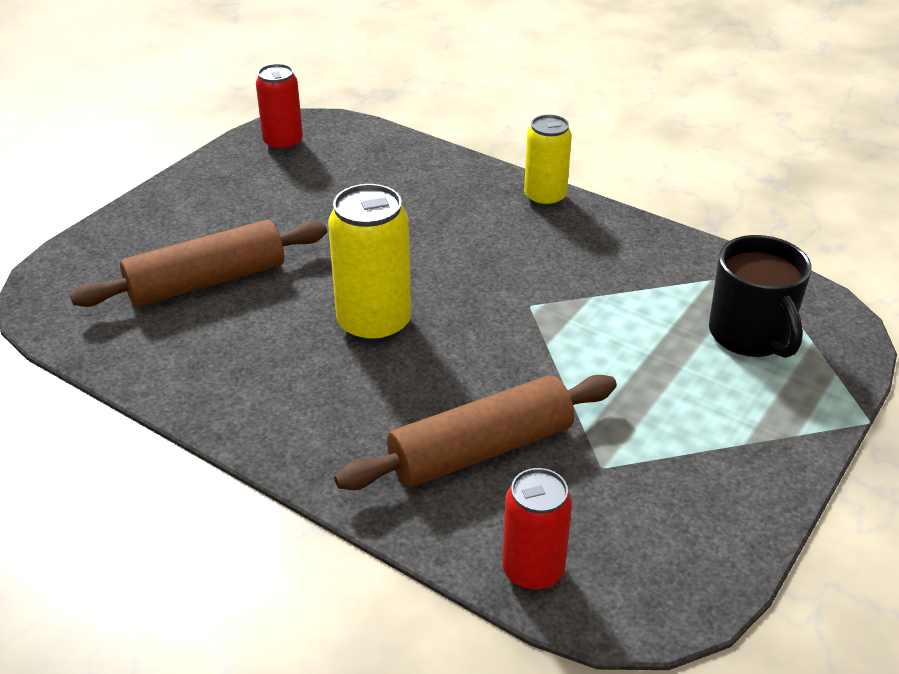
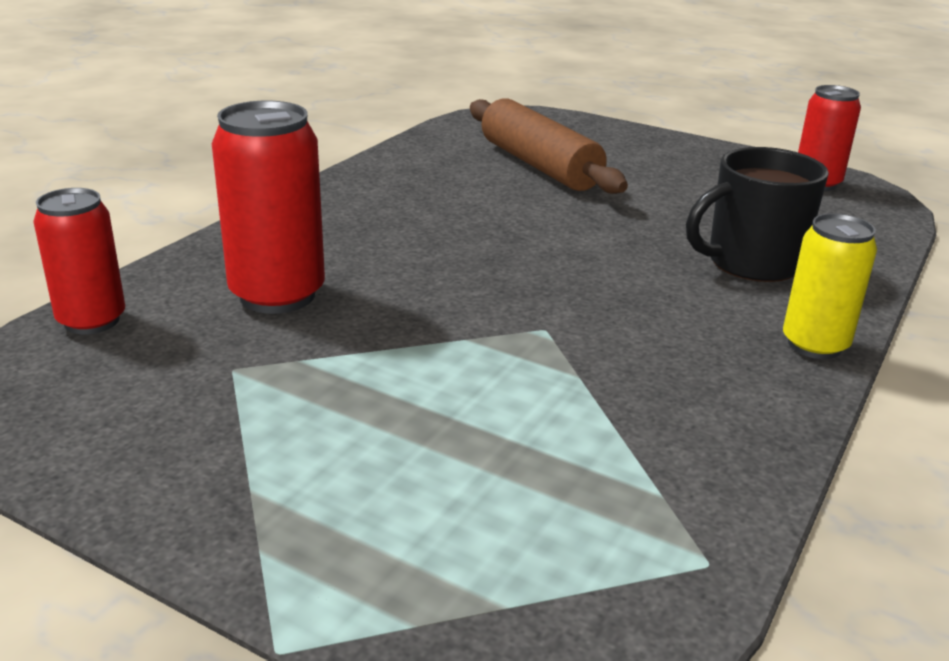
camera: 85 degrees right, 10 degrees down
yellow can [328,184,411,344] -> none
brown rolling pin [334,375,617,490] -> red can [212,101,325,314]
black mug [709,235,812,358] -> black mug moved to [686,147,829,282]

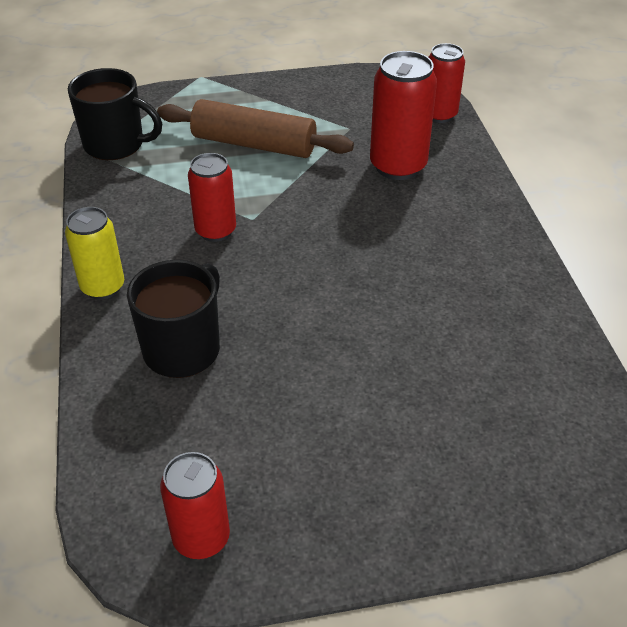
camera: 140 degrees right, 15 degrees up
brown rolling pin [470,98,628,194] -> brown rolling pin moved to [157,99,354,158]
none -> black mug [68,68,162,160]
none -> red can [188,153,236,242]

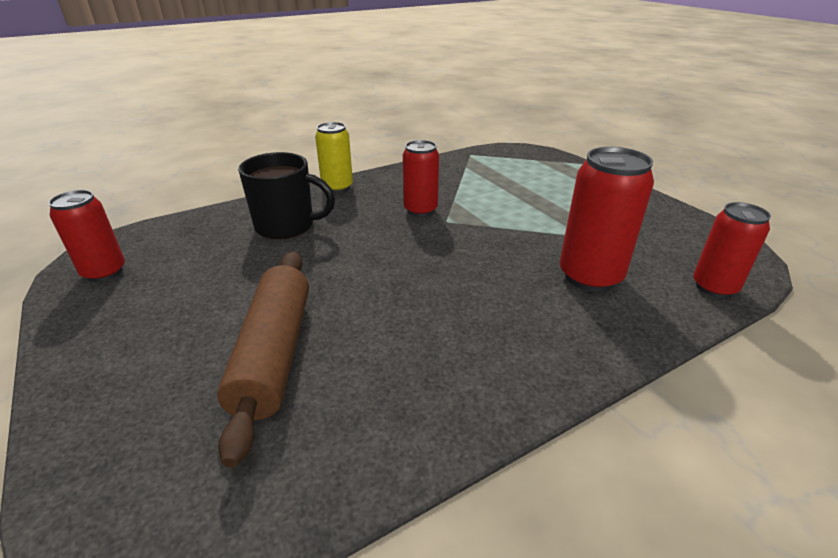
camera: 70 degrees right, 10 degrees down
black mug [68,68,162,160] -> none
brown rolling pin [157,99,354,158] -> brown rolling pin moved to [217,251,309,468]

